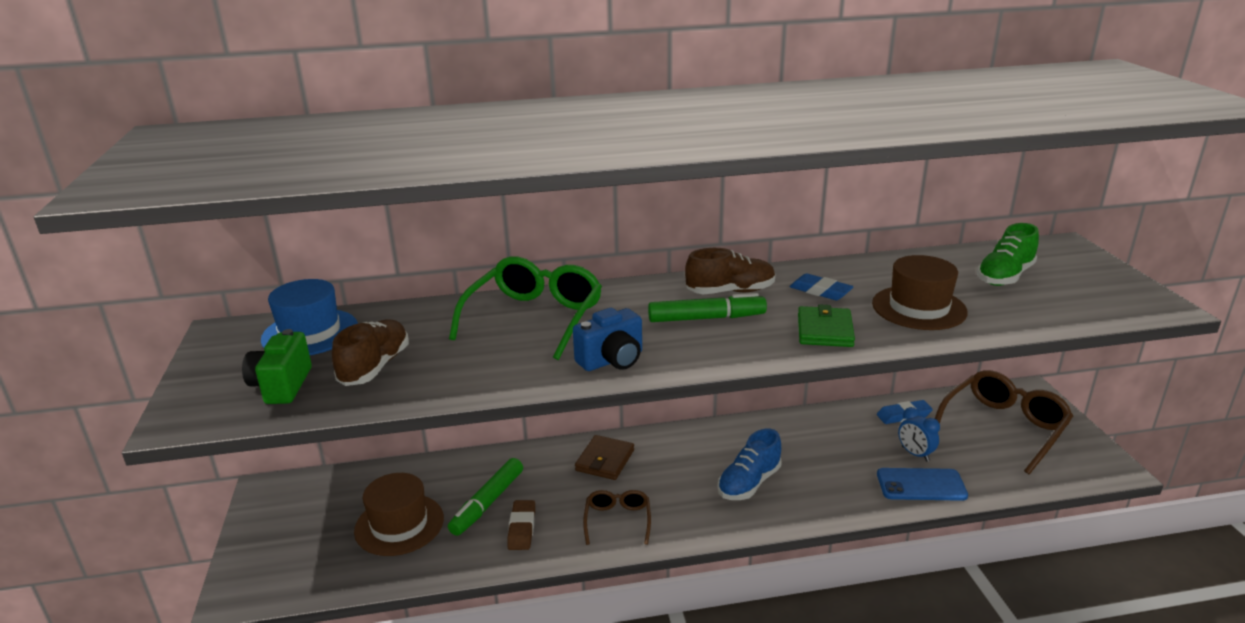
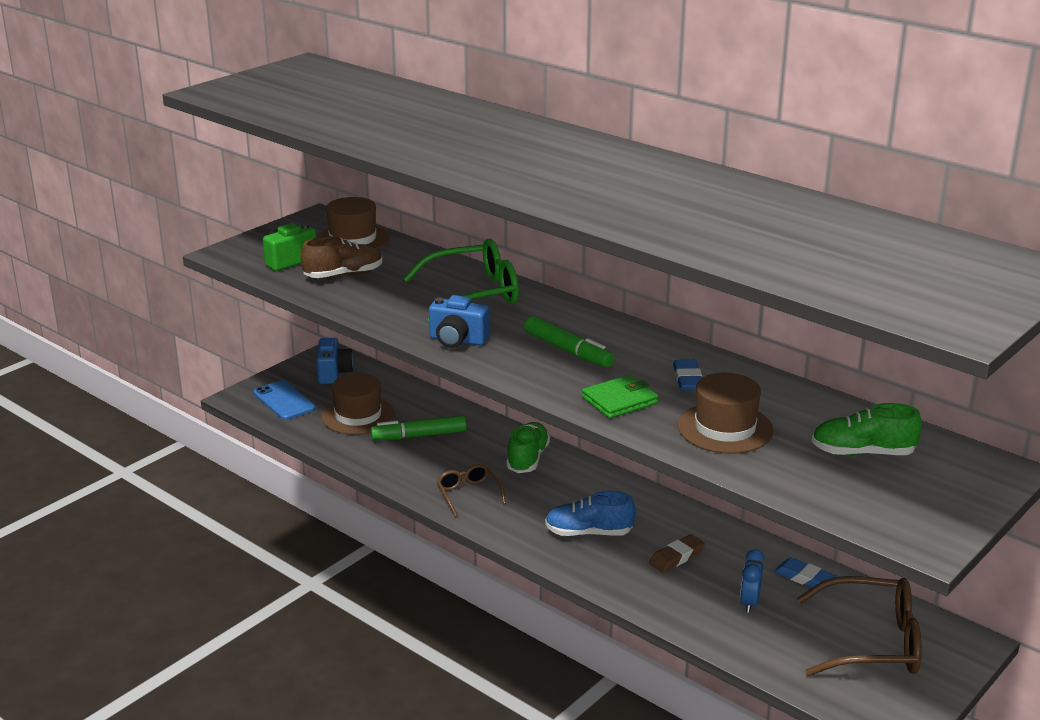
camera: 50 degrees right, 0 degrees up
blue hat [261,279,358,355] -> brown hat [317,197,390,249]
brown eraser [507,500,535,550] -> brown eraser moved to [649,534,705,573]
brown wallet [575,435,634,480] -> green shoe [506,422,550,473]
brown glasses [583,490,651,545] -> brown glasses turned 75 degrees counterclockwise [437,464,506,516]
brown shoe [685,248,775,294] -> none
blue phone [877,468,968,501] -> blue phone moved to [253,380,316,420]
none -> blue camera [317,338,354,384]

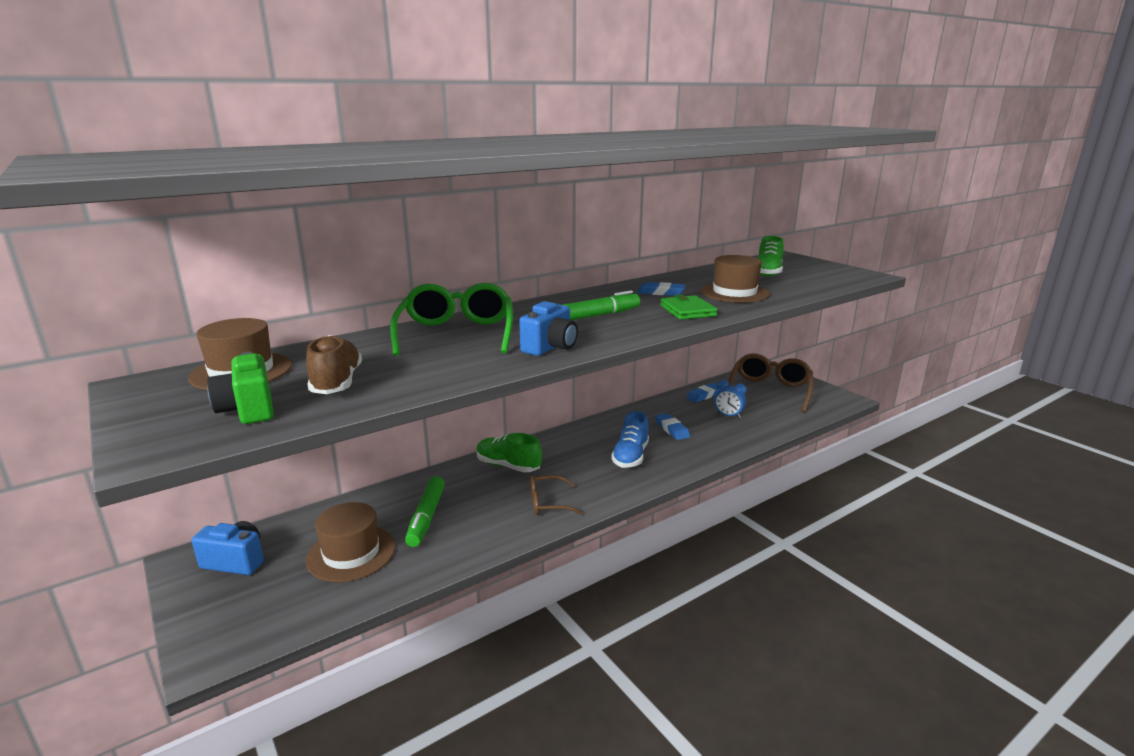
camera: 75 degrees left, 5 degrees down
blue phone [253,380,316,420] -> none
brown eraser [649,534,705,573] -> blue eraser [655,413,690,440]

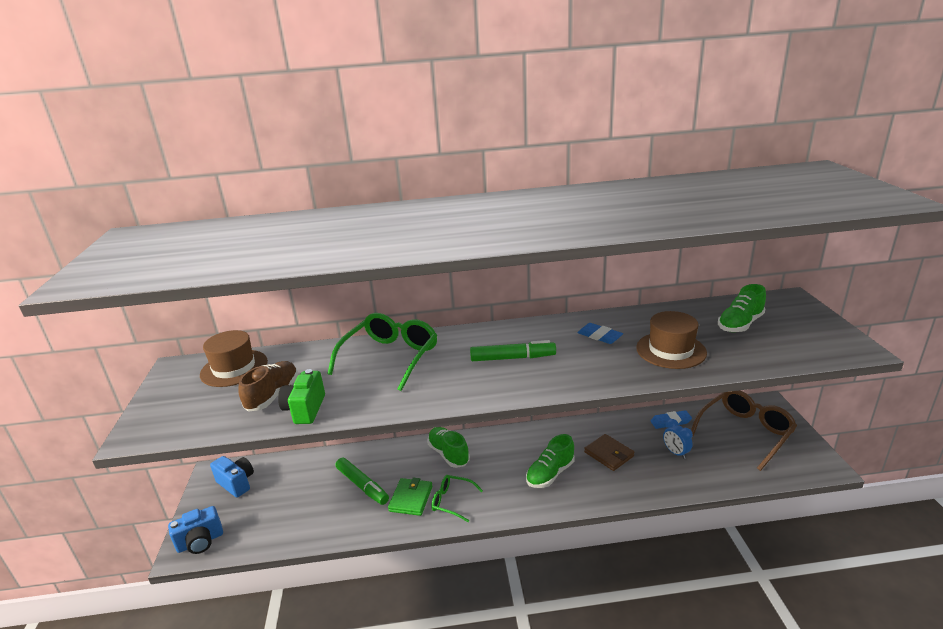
camera: 30 degrees right, 5 degrees up
green camera [207,352,274,424] -> green camera moved to [278,369,325,424]
brown hat [306,502,395,582] -> none
green marker [405,476,445,547] -> green marker turned 75 degrees counterclockwise [336,458,389,505]
blue camera [519,301,578,356] -> blue camera moved to [168,506,223,554]
brown glasses [530,475,583,515] -> green glasses [431,475,483,522]
blue shoe [611,411,649,468] -> green shoe [526,434,574,488]
blue eraser [655,413,690,440] -> brown wallet [584,434,635,471]
green wallet [660,295,718,320] -> green wallet moved to [388,478,433,516]

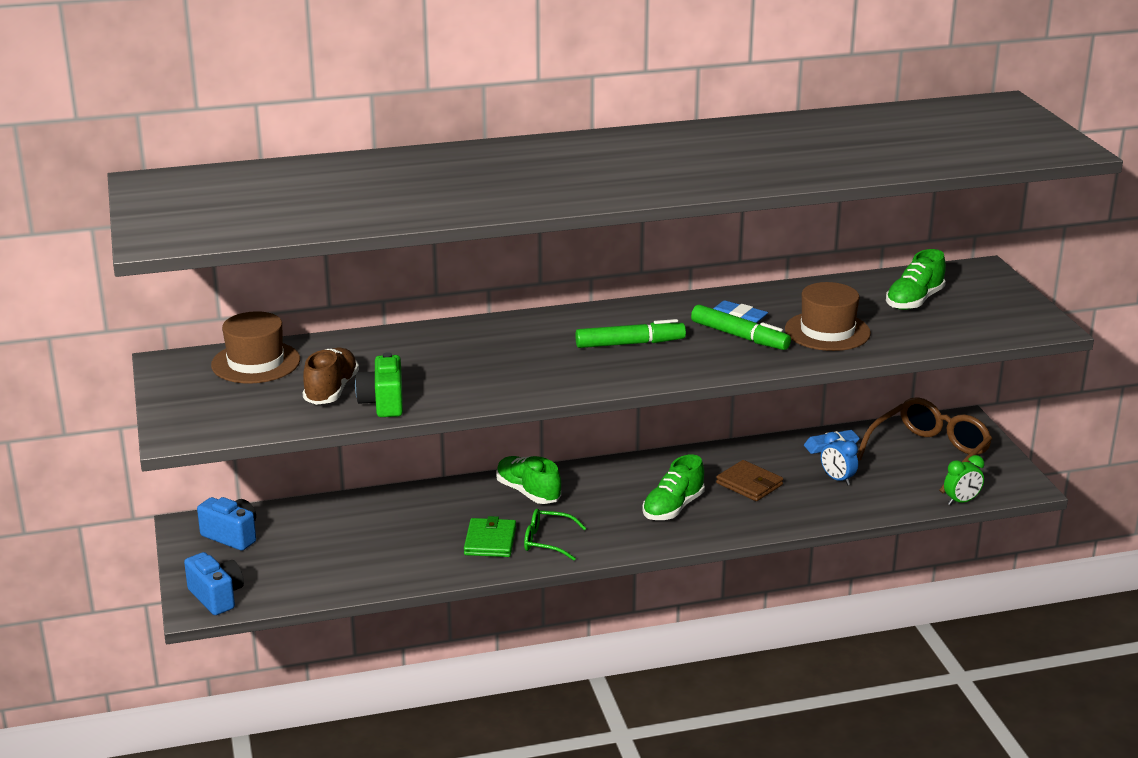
camera: 10 degrees left, 0 degrees up
blue camera [168,506,223,554] -> blue camera turned 90 degrees counterclockwise [184,552,244,615]
green glasses [327,313,437,391] -> none
green marker [336,458,389,505] -> green marker moved to [691,304,791,350]
none -> green clock [944,455,984,505]

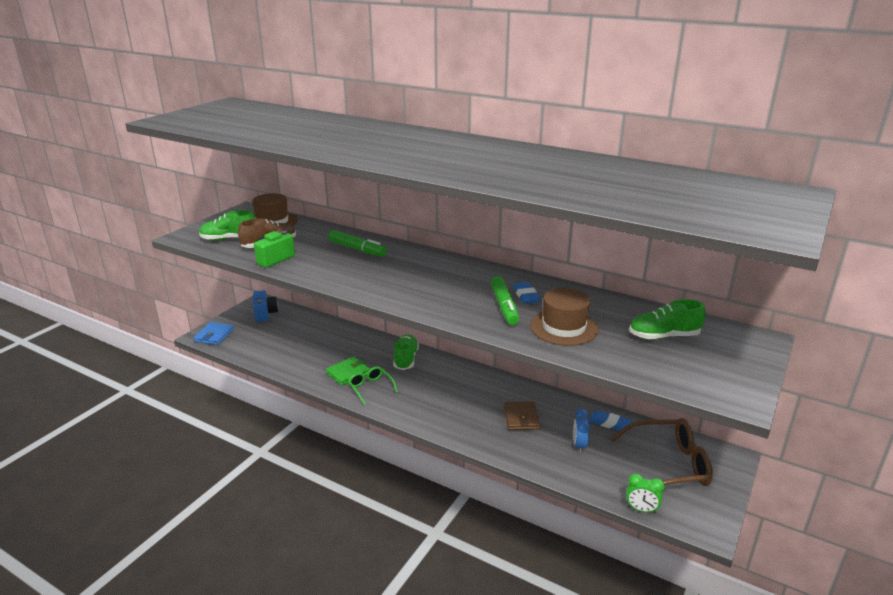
camera: 45 degrees right, 0 degrees up
blue camera [184,552,244,615] -> blue wallet [194,322,234,345]
green marker [575,319,686,348] -> green marker moved to [328,230,387,257]
green shoe [642,454,705,520] -> green shoe moved to [199,210,256,241]

